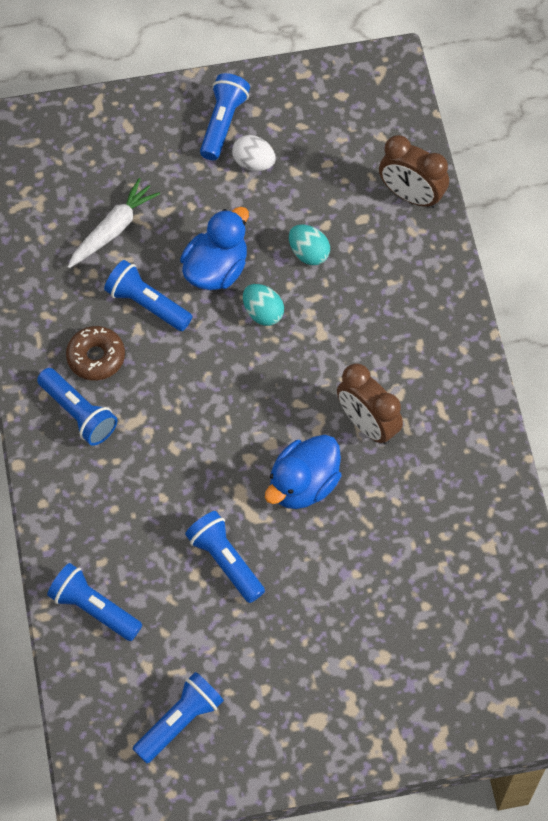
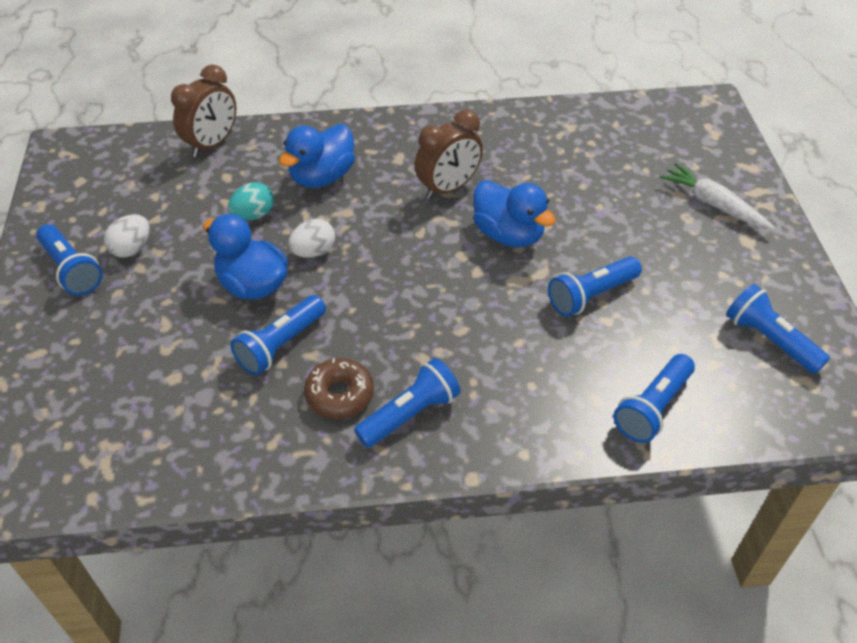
camera: 85 degrees left, 15 degrees down
white carrot [68,178,160,268] -> white carrot moved to [660,163,775,230]
blue flashlight [200,73,250,160] -> blue flashlight turned 150 degrees counterclockwise [36,224,102,296]
turquoise egg [243,284,284,326] -> white egg [288,219,335,258]
none -> blue duck [279,124,355,188]

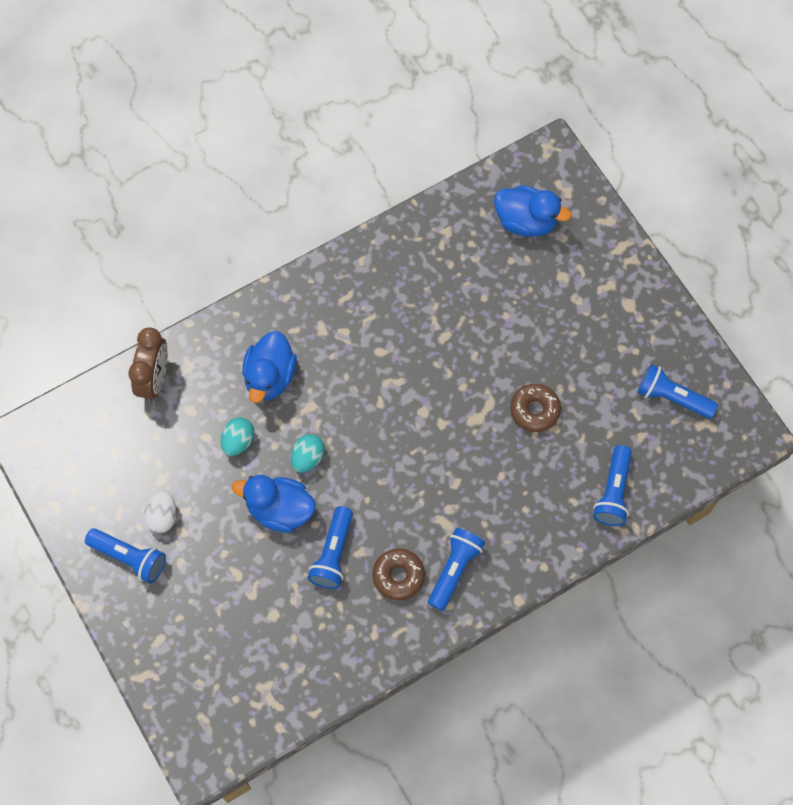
camera: 25 degrees left, 20 degrees up
white egg [288,219,335,258] -> turquoise egg [291,434,325,473]
brown clock [415,110,483,199] -> none
blue duck [473,180,556,247] -> blue duck moved to [494,185,571,237]
blue flashlight [548,256,642,317] -> brown donut [510,384,561,432]
white carrot [660,163,775,230] -> none

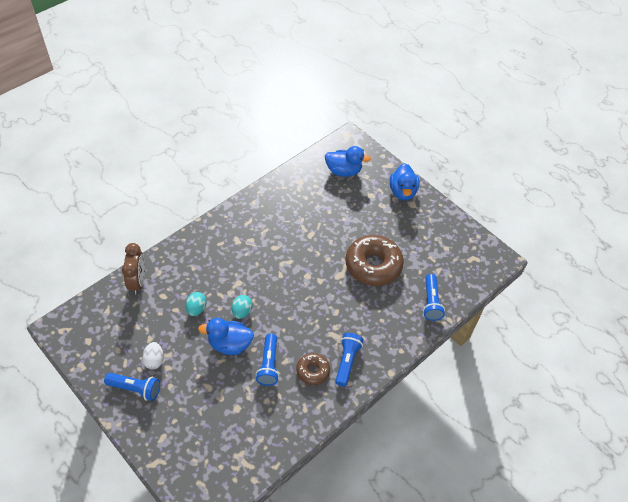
camera: 15 degrees left, 15 degrees down
blue duck [242,331,297,403] -> blue duck moved to [390,163,419,201]
brown donut [510,384,561,432] -> brown donut [345,235,404,286], size x1.90
blue flashlight [637,364,718,419] -> none

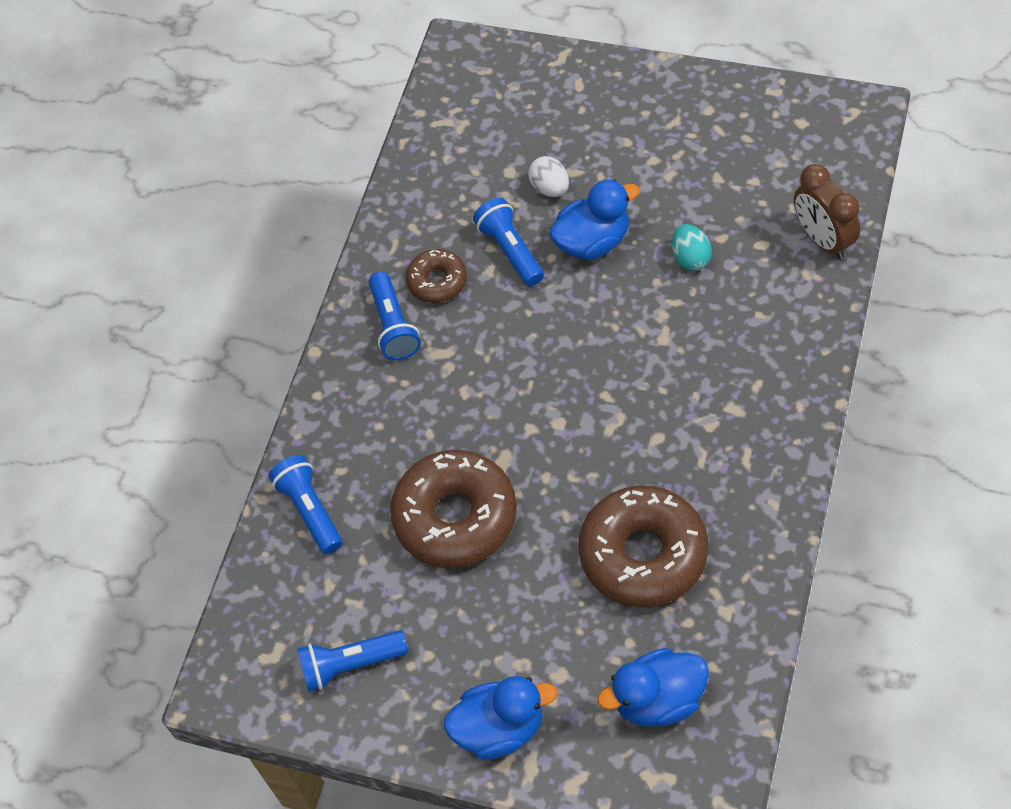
camera: 160 degrees right, 5 degrees up
blue flashlight [104,373,160,401] -> blue flashlight moved to [297,630,408,692]
white egg [142,342,164,370] -> white egg moved to [528,156,569,197]
turquoise egg [232,295,252,319] -> none
blue duck [390,163,419,201] -> blue duck turned 105 degrees clockwise [444,676,557,760]
none -> brown donut [578,485,708,607]

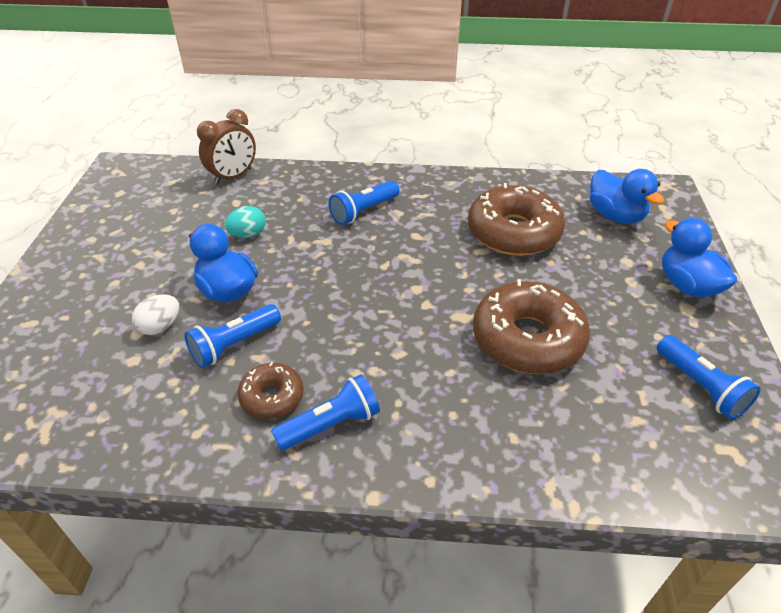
camera: 110 degrees left, 15 degrees down
blue flashlight [268,455,342,554] -> blue flashlight moved to [329,181,399,225]

